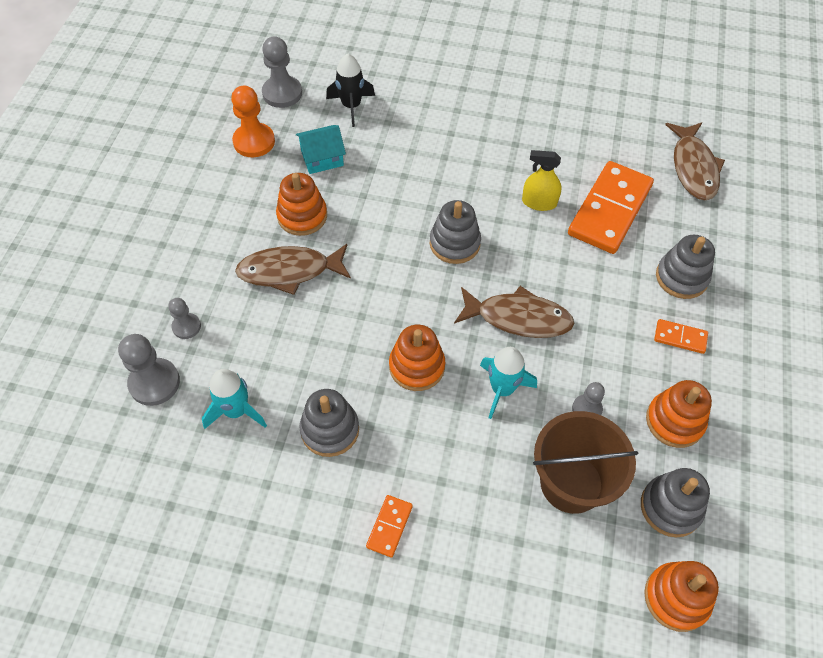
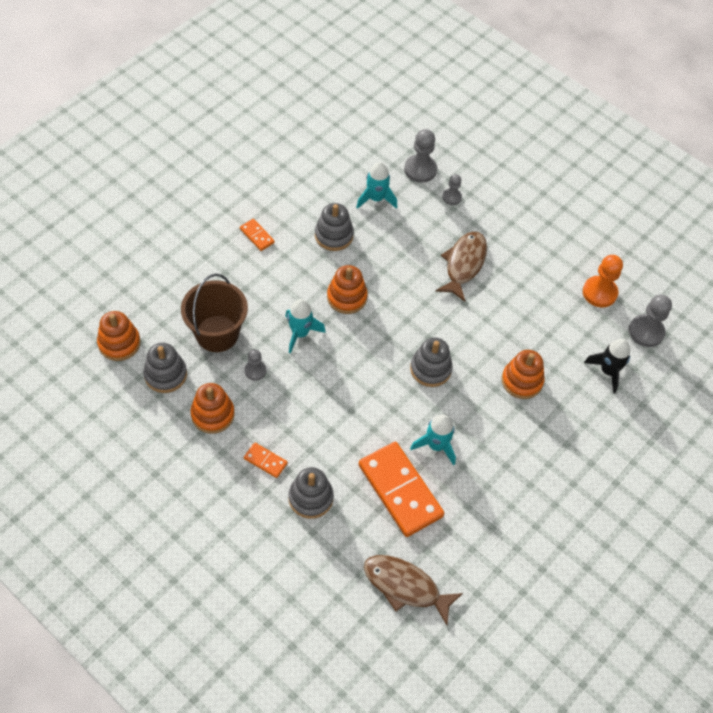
camera: 115 degrees right, 0 degrees up
orange stacking toy [276,173,327,236] -> orange stacking toy moved to [502,350,545,399]
turquoise house [296,125,346,174] -> none
brown fish [454,286,575,338] -> none
yellow spray bottle [522,150,562,211] -> turquoise rocket [410,414,456,465]
orange domino [654,319,708,354] -> orange domino turned 75 degrees clockwise [244,442,288,478]

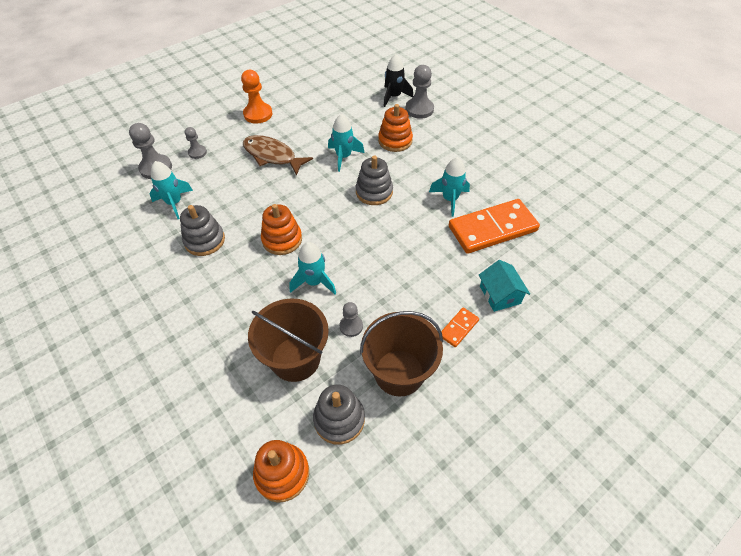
camera: 75 degrees left, 5 degrees down
orange stacking toy [190,383,235,434] -> brown bucket [360,311,443,397]
orange domino [240,219,275,251] -> none
grey stacking toy [288,467,334,519] -> turquoise house [479,260,530,312]
brown fish [364,555,463,625] -> none
orange pawn [583,255,623,307] -> orange pawn moved to [241,70,272,124]
grey pawn [629,295,672,347] -> grey pawn moved to [405,65,434,119]
none -> turquoise rocket [328,114,364,172]

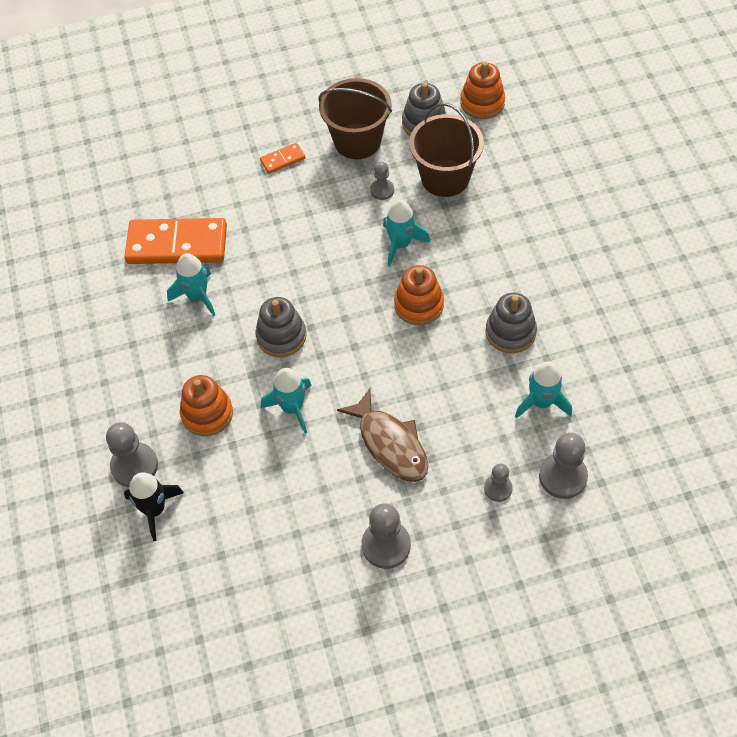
camera: 155 degrees left, 5 degrees up
orange pawn [241,70,272,124] -> grey pawn [362,503,411,569]
turquoise house [479,260,530,312] -> none

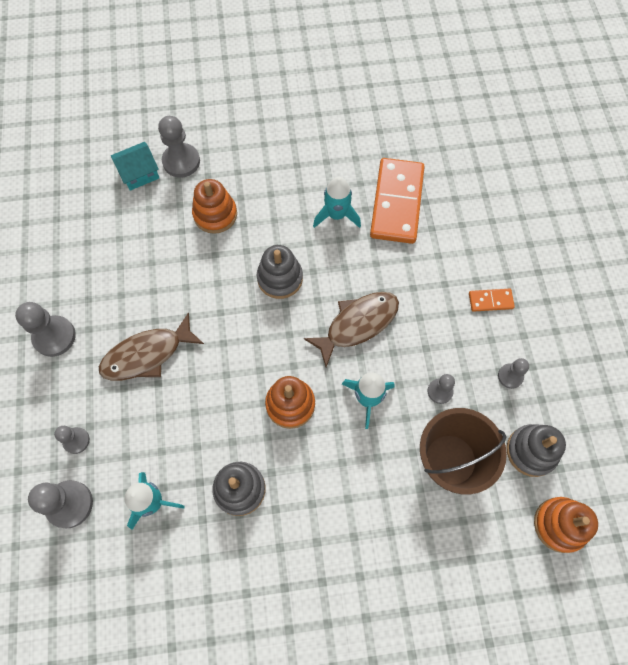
camera: 95 degrees right, 10 degrees up
black rocket [124,472,184,541] -> turquoise house [111,142,159,191]
orange domino [260,143,306,174] -> orange domino turned 75 degrees counterclockwise [469,289,515,312]
turquoise rocket [261,368,312,434] -> none
brown bucket [318,78,392,159] -> grey pawn [498,358,529,389]
none -> brown fish [304,292,399,367]

